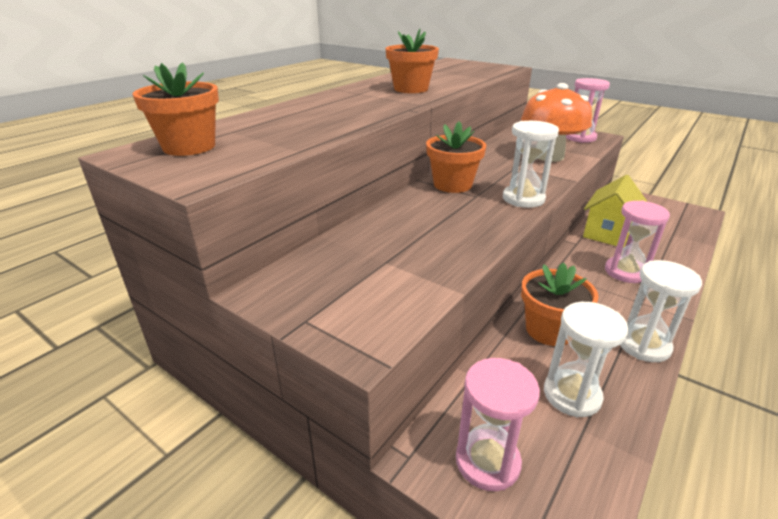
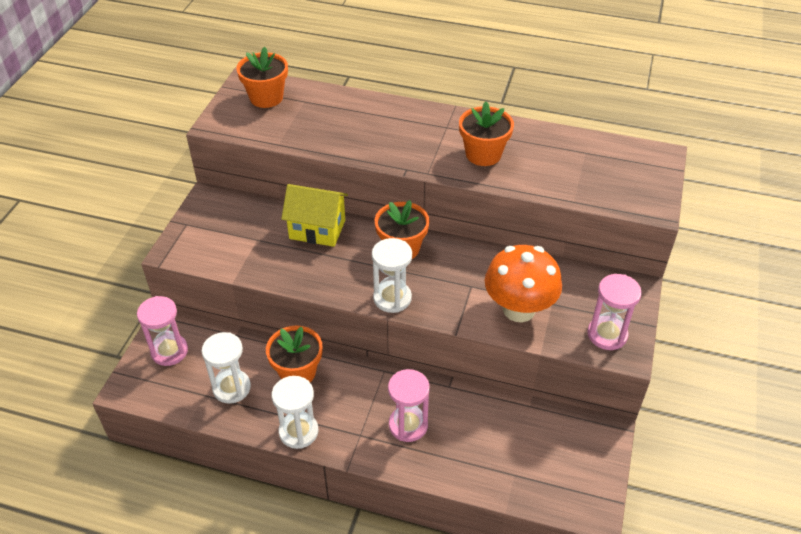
camera: 70 degrees right, 15 degrees up
yellow house [583,175,647,248] -> yellow house moved to [281,184,348,247]

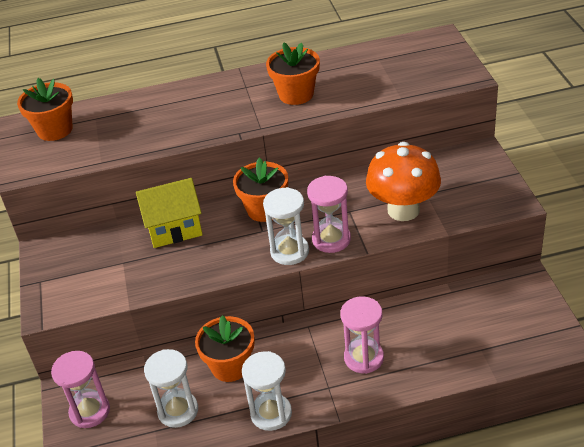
camera: 25 degrees left, 5 degrees down
pink hourglass [587,274,642,350] -> pink hourglass moved to [307,176,351,253]

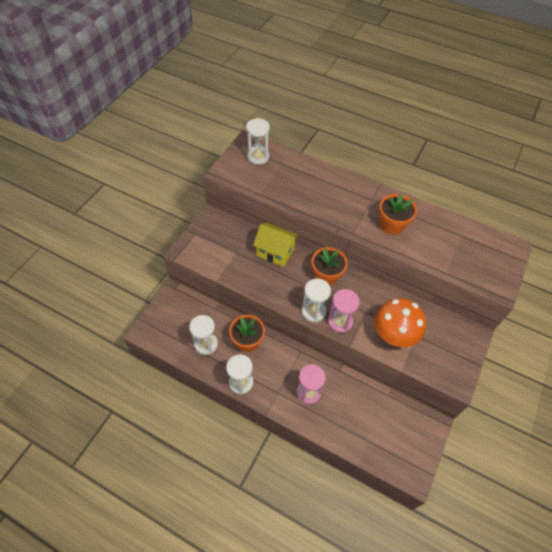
camera: 35 degrees right, 15 degrees up
orange flower pot [17,78,73,141] -> white hourglass [246,118,270,165]
pink hourglass [51,351,110,428] -> none

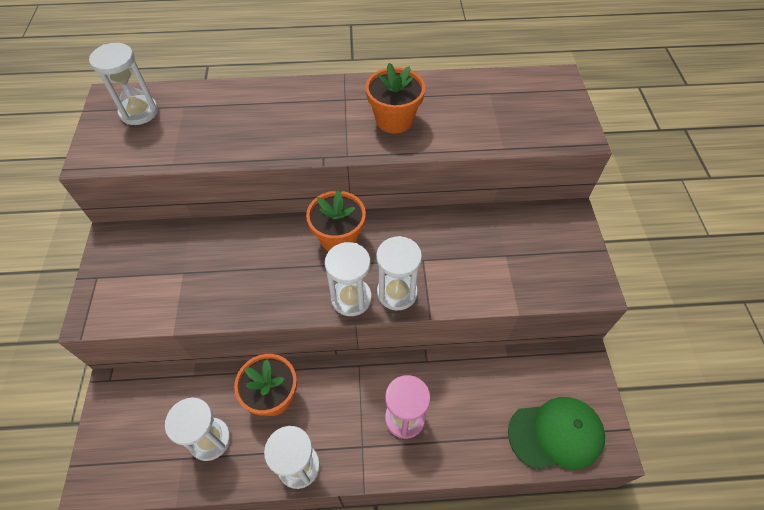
camera: 30 degrees left, 0 degrees up
yellow house [253,222,298,267] -> none
pink hourglass [328,289,360,333] -> white hourglass [376,236,422,310]
orange mushroom [374,298,426,347] -> none
none -> green cap [508,397,605,470]

